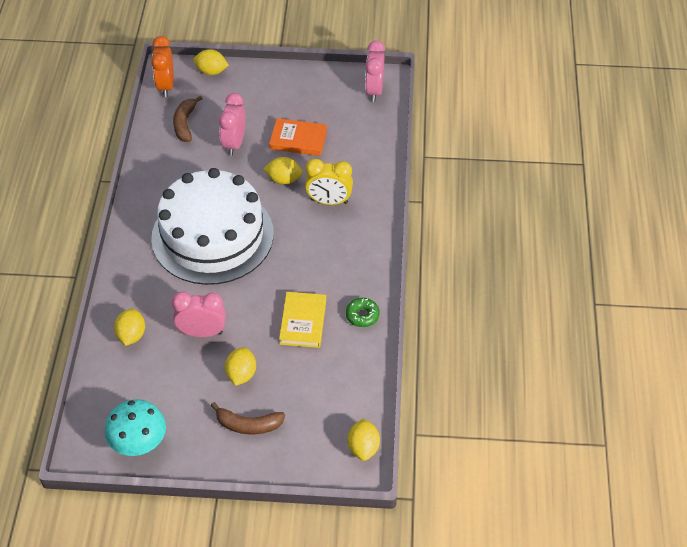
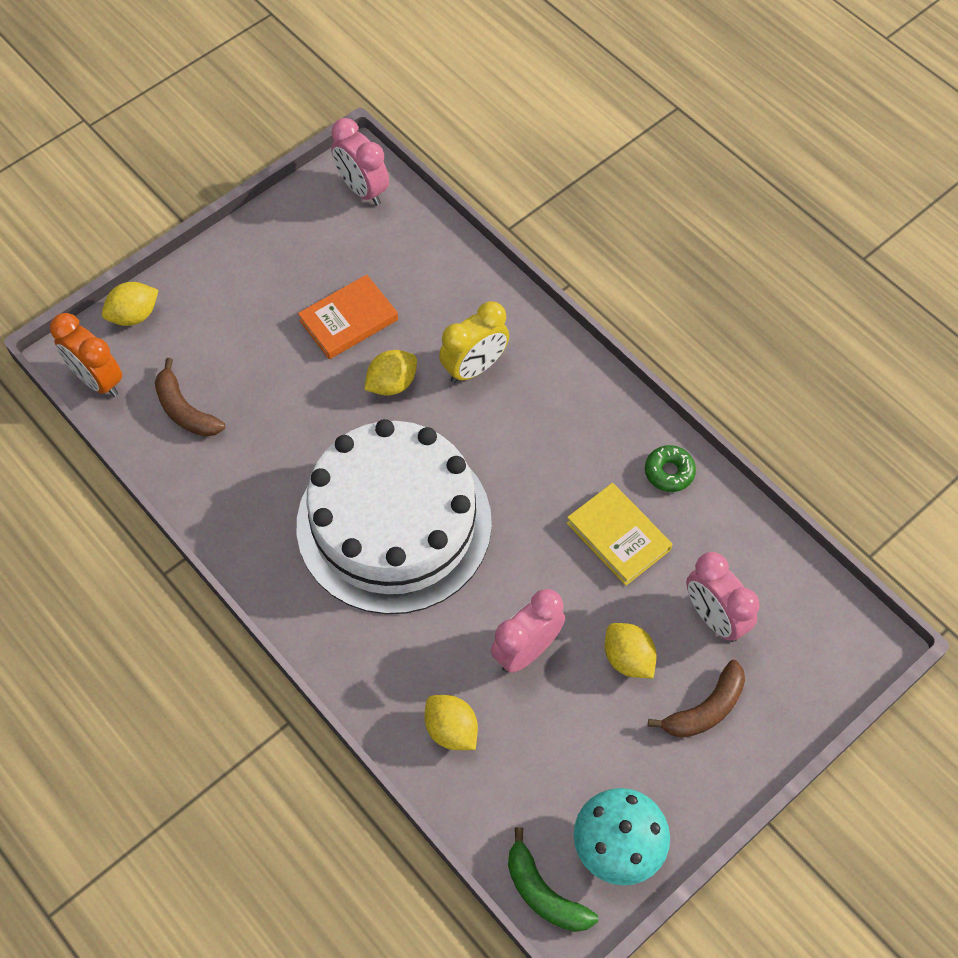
camera: 45 degrees left, 10 degrees up
pink clock [219,93,246,156] -> pink clock moved to [686,552,760,642]
yellow lemon [348,419,380,461] -> none
none -> green banana [508,827,598,932]

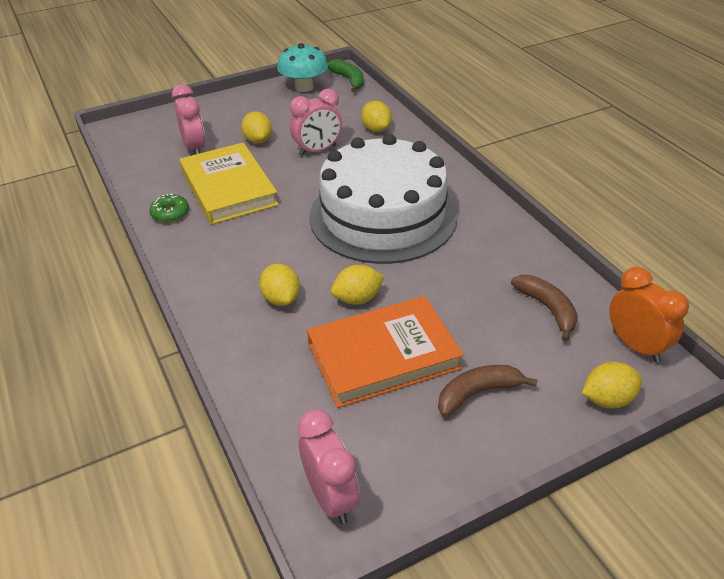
camera: 165 degrees left, 20 degrees down
orange book [298,275,398,359] -> orange book [307,296,464,408], size x1.57
yellow clock [439,301,509,383] -> yellow lemon [259,264,300,306]
yellow book [567,483,672,586] -> yellow book [180,142,279,225], size x1.57
brown banana [648,660,745,738] -> brown banana moved to [438,365,538,417]

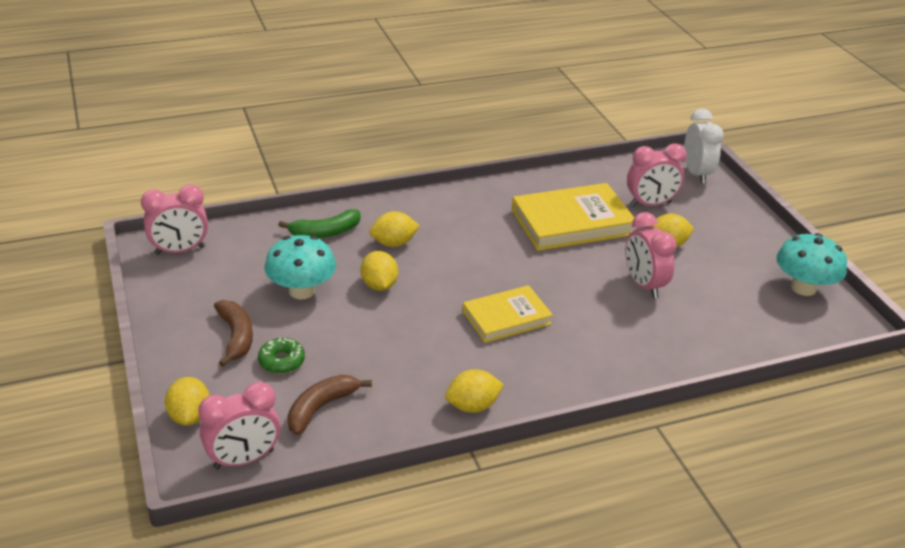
camera: 95 degrees right, 5 degrees down
green donut [149,193,189,223] -> green donut moved to [258,338,305,374]
orange book [307,296,464,408] -> turquoise mushroom [264,235,336,299]
white cake [309,134,458,264] -> yellow book [462,285,553,343]
green banana [328,59,364,92] -> green banana moved to [278,209,360,238]
yellow lemon [361,101,392,132] -> yellow lemon moved to [445,369,504,413]
brown banana [511,275,578,342] -> brown banana turned 150 degrees clockwise [287,375,372,435]
orange clock [609,267,689,363] -> pink clock [198,382,280,469]
none -> white clock [684,108,724,184]

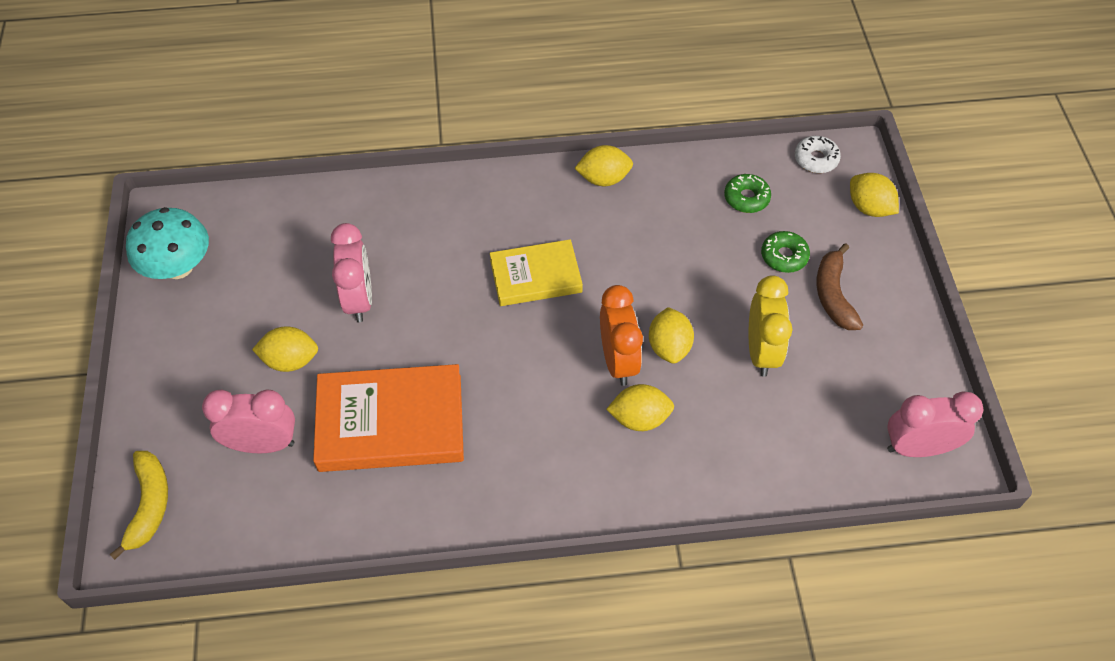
camera: 165 degrees left, 20 degrees up
yellow lemon [165,377,210,426] -> yellow lemon turned 45 degrees counterclockwise [850,173,899,217]
pink clock [198,382,280,469] -> white donut [795,136,841,173]
turquoise mushroom [264,235,336,299] -> yellow clock [749,275,792,377]
green banana [278,209,360,238] -> none
brown banana [287,375,372,435] -> green donut [724,174,771,213]
yellow book [512,183,634,251] -> orange book [313,364,464,472]
white clock [684,108,724,184] -> yellow banana [109,451,168,560]
none -> orange clock [600,285,643,386]

